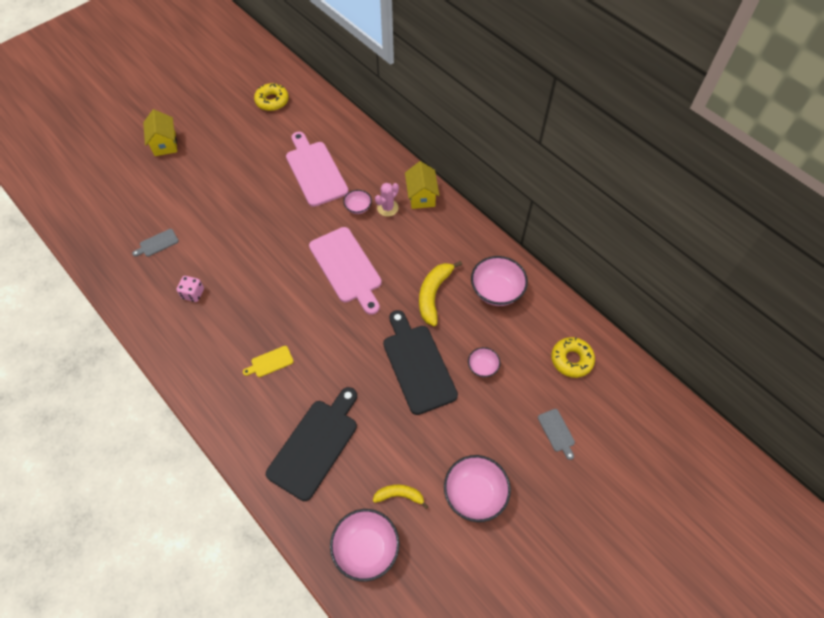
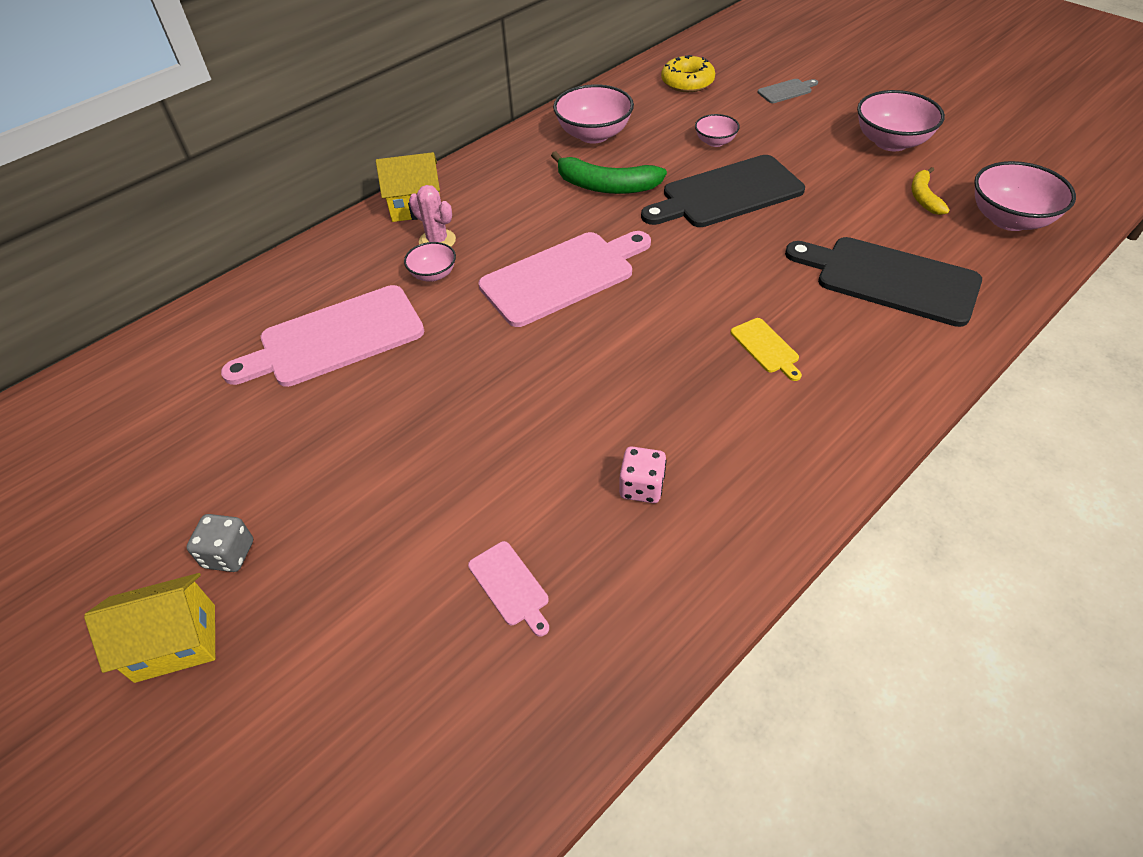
camera: 90 degrees left, 10 degrees down
grey cutting board [132,229,179,257] -> pink cutting board [468,541,549,637]
yellow donut [254,83,289,111] -> none
yellow banana [419,261,462,326] -> green banana [551,151,667,194]
none -> grey dice [186,514,253,572]

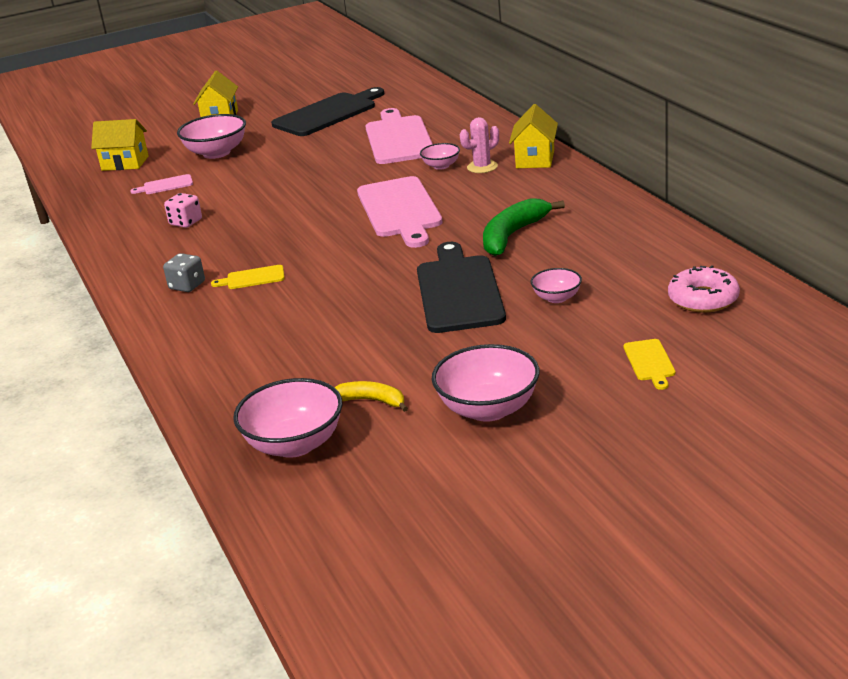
camera: 110 degrees right, 20 degrees down
grey dice [186,514,253,572] -> grey dice moved to [163,253,205,292]
pink bowl [553,84,634,144] -> pink bowl moved to [177,114,246,159]
yellow donut [661,55,715,92] -> pink donut [668,265,740,313]
grey cutting board [757,79,818,103] -> yellow cutting board [624,339,675,390]
black cutting board [785,237,982,327] -> black cutting board moved to [271,87,384,136]
none -> yellow house [91,119,149,171]

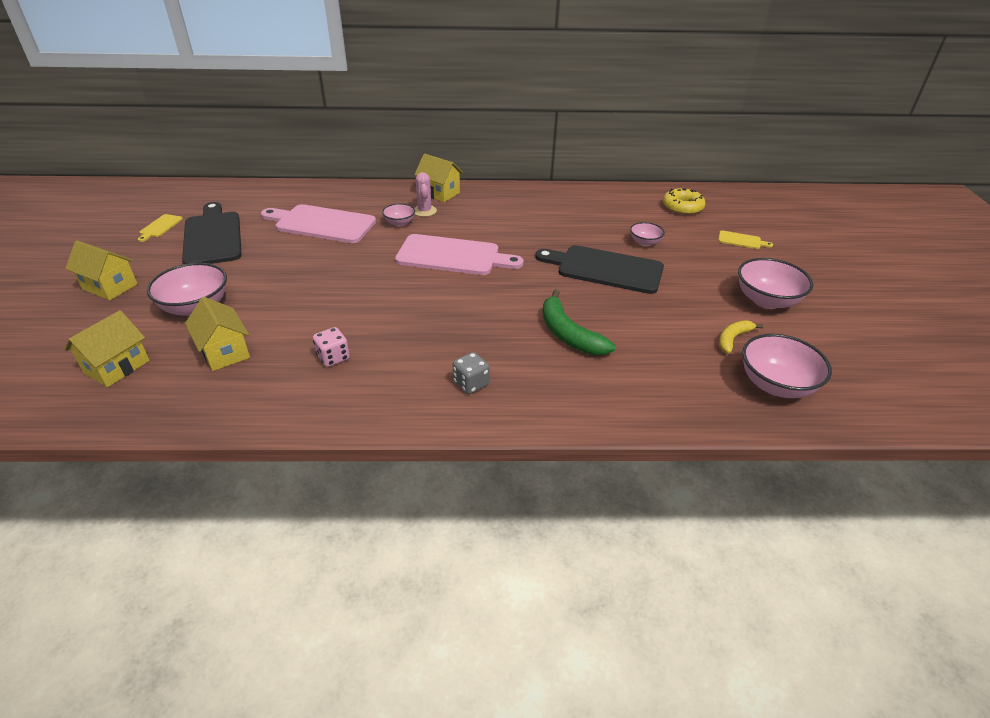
camera: 70 degrees left, 10 degrees up
pink cutting board [130,174,193,194] -> yellow house [185,297,250,371]
yellow cutting board [211,265,285,289] -> yellow cutting board moved to [138,214,183,242]
green banana [483,198,565,256] -> green banana moved to [542,289,616,355]
pink donut [668,265,740,313] -> yellow donut [663,188,705,215]

